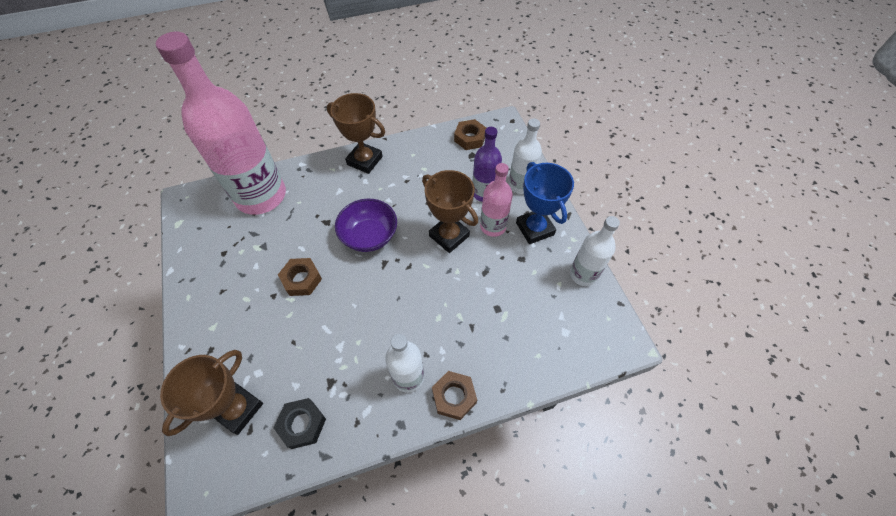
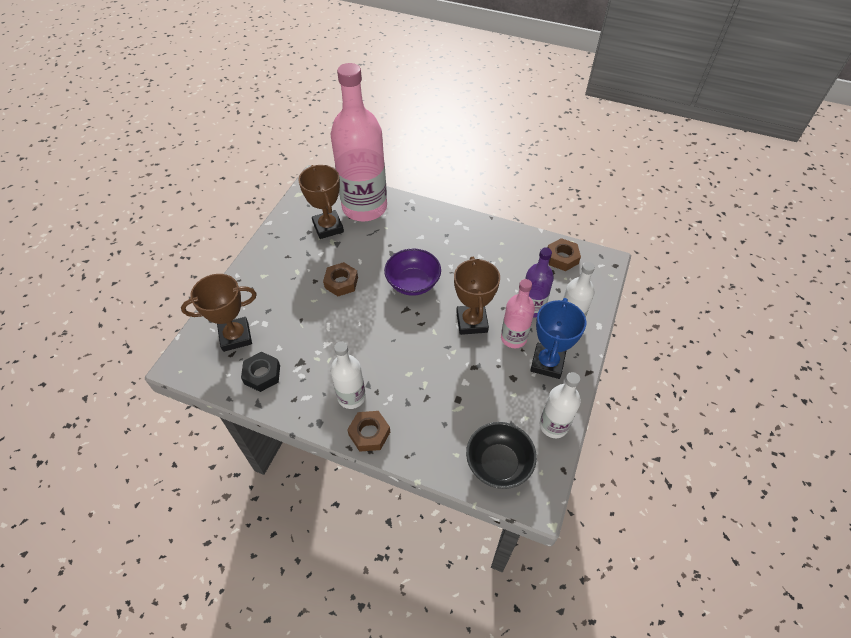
camera: 40 degrees right, 5 degrees down
brown trophy [327,93,385,174] -> brown trophy moved to [298,165,344,239]
none -> black bowl [466,422,537,489]

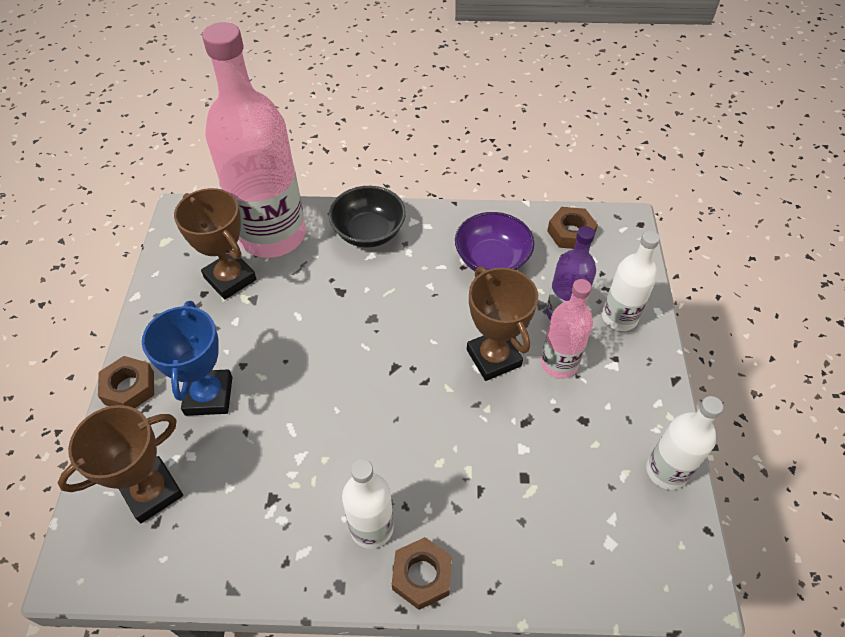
camera: 20 degrees left, 0 degrees up
black nut [241,352,280,392] -> none
brown nut [323,262,358,296] -> brown nut moved to [98,356,154,408]
purple bowl [384,248,441,296] -> purple bowl moved to [455,212,534,271]
black bowl [466,422,537,489] -> black bowl moved to [329,186,406,248]
blue trophy [530,298,586,379] -> blue trophy moved to [142,301,232,416]

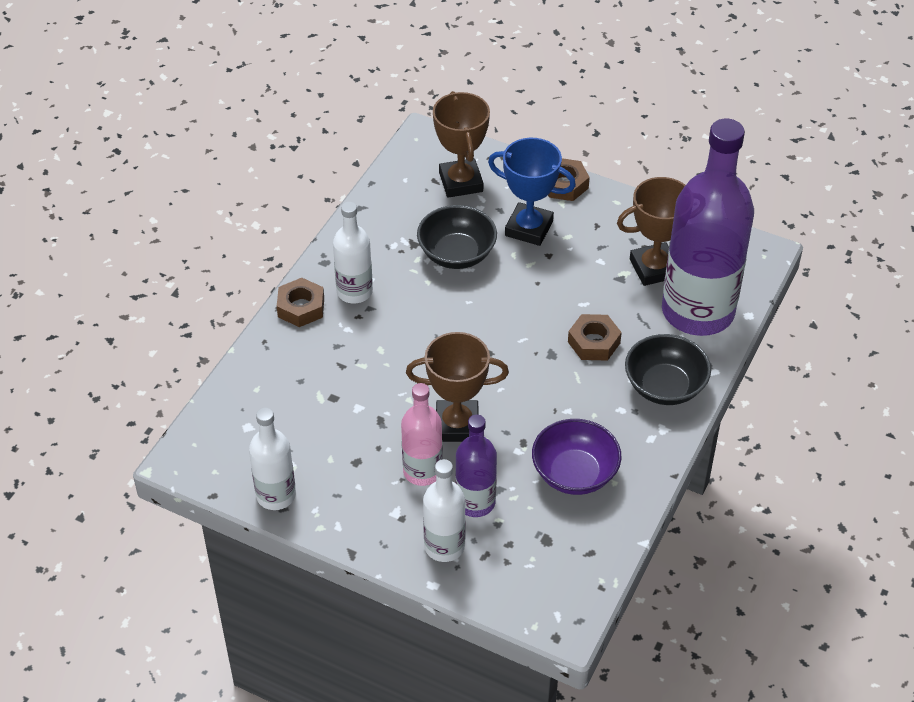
camera: 115 degrees right, 5 degrees down
pink bottle [202,22,306,258] -> purple bottle [662,119,754,336]
brown nut [547,207,598,249] -> brown nut moved to [568,314,622,361]
none -> black bowl [417,205,497,269]

